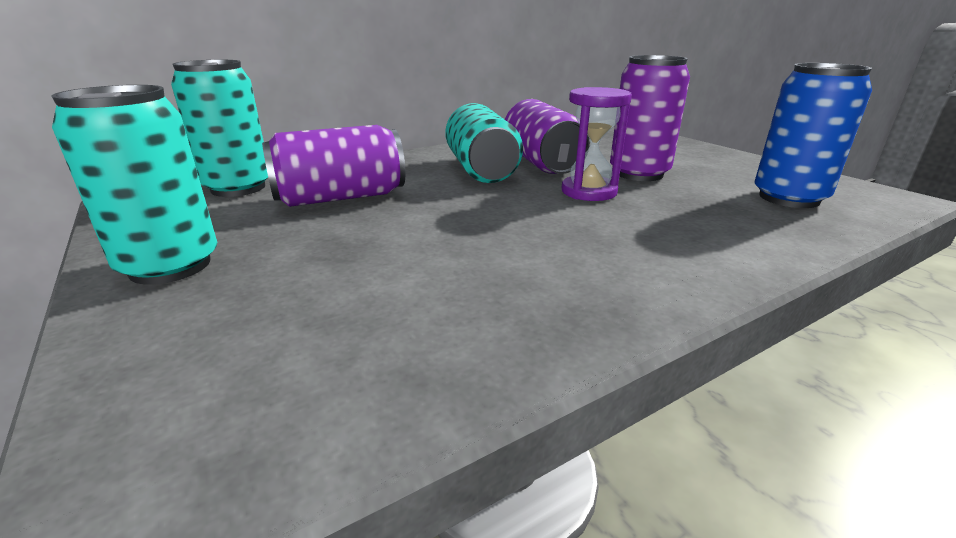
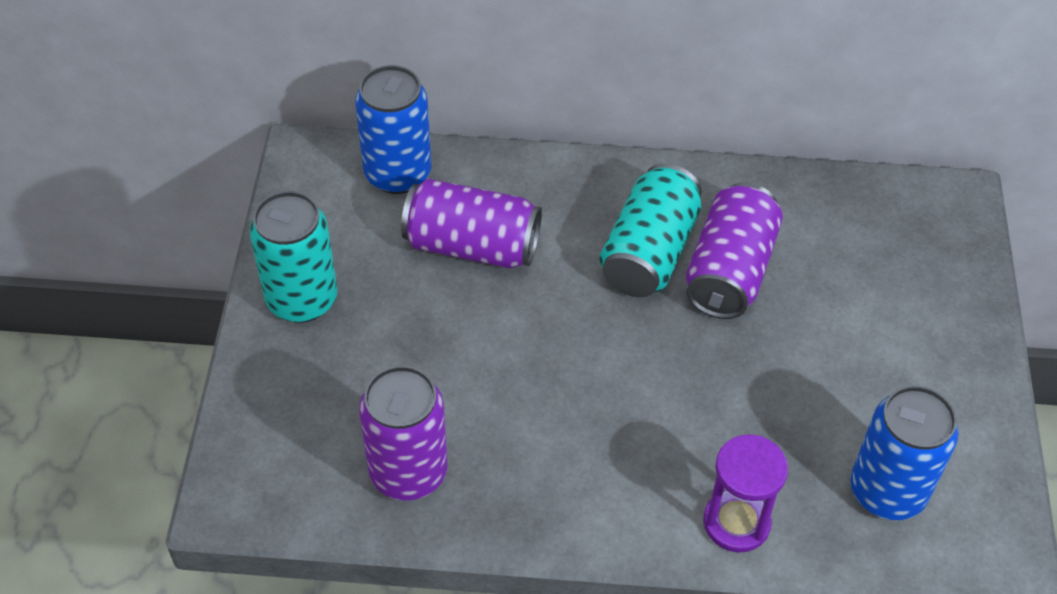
camera: 35 degrees right, 25 degrees up
turquoise can [171,60,268,197] -> blue can [355,65,432,194]
purple hourglass [562,87,632,201] -> purple hourglass moved to [703,434,788,553]
purple can [610,55,690,181] -> purple can moved to [359,366,448,500]

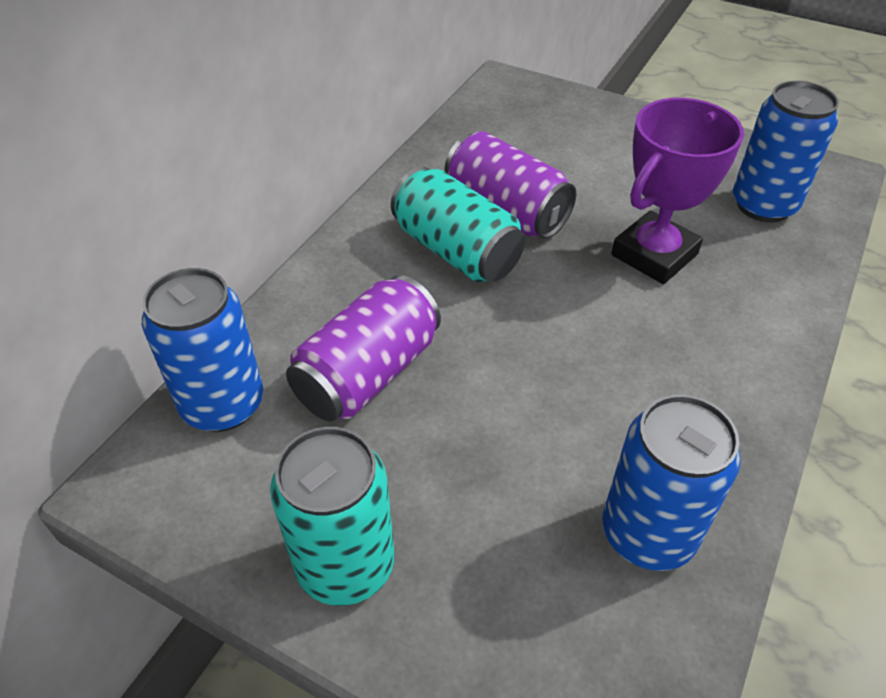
camera: 65 degrees left, 5 degrees down
purple can [359,366,448,500] -> blue can [602,394,741,571]
purple hourglass [703,434,788,553] -> none
none -> purple trophy [611,98,744,284]

